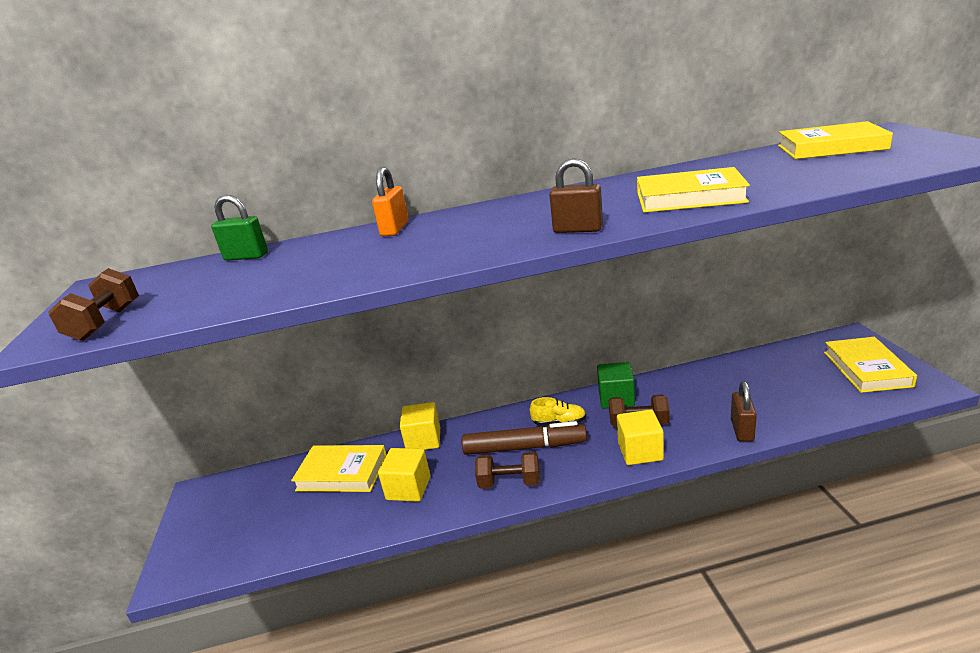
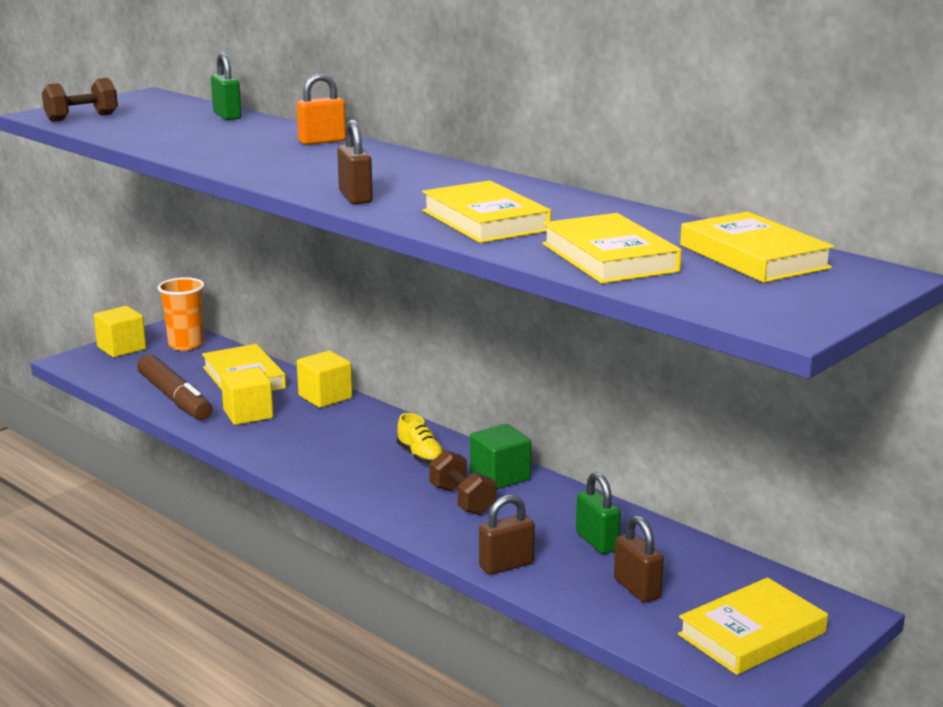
camera: 50 degrees right, 5 degrees down
brown marker [462,421,587,455] -> brown marker moved to [137,354,212,420]
brown dumbbell [475,451,540,489] -> none
yellow cube [617,409,664,465] -> yellow cube moved to [94,306,146,357]
none -> orange cup [158,277,205,351]
none -> yellow book [542,213,682,284]
none -> green padlock [576,472,621,554]
none -> brown padlock [614,515,664,603]

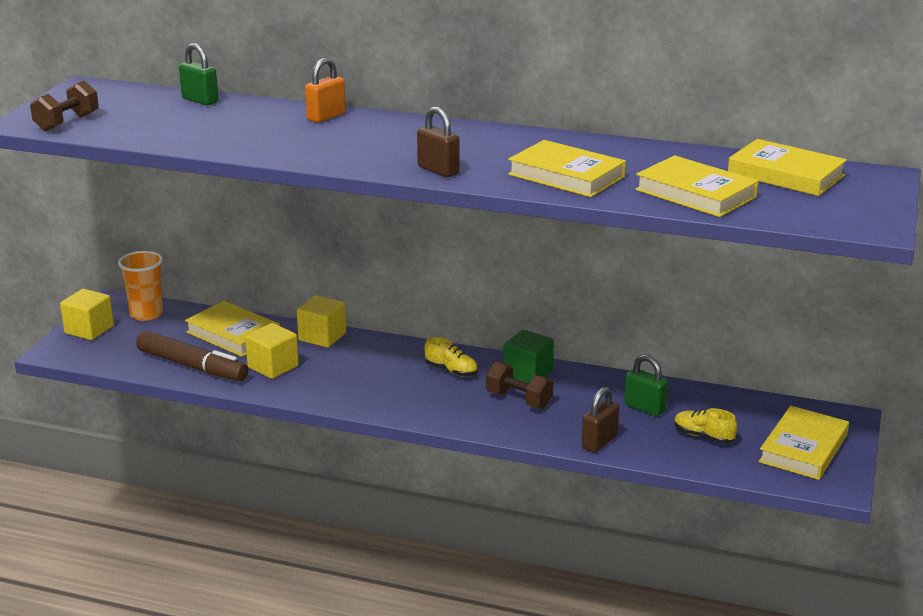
camera: 25 degrees left, 5 degrees up
brown padlock [614,515,664,603] -> yellow shoe [674,408,737,444]

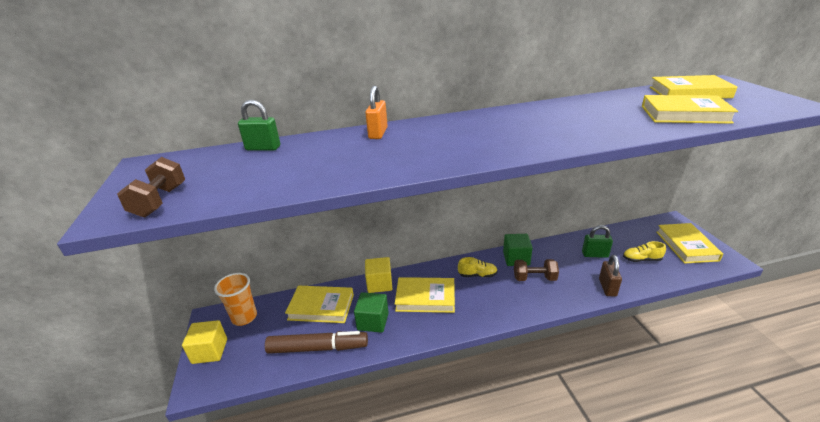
camera: 30 degrees left, 5 degrees up
yellow cube [245,323,299,379] -> green cube [354,292,389,333]
brown padlock [417,106,460,177] -> none
yellow book [508,140,626,197] -> yellow book moved to [395,277,455,313]

